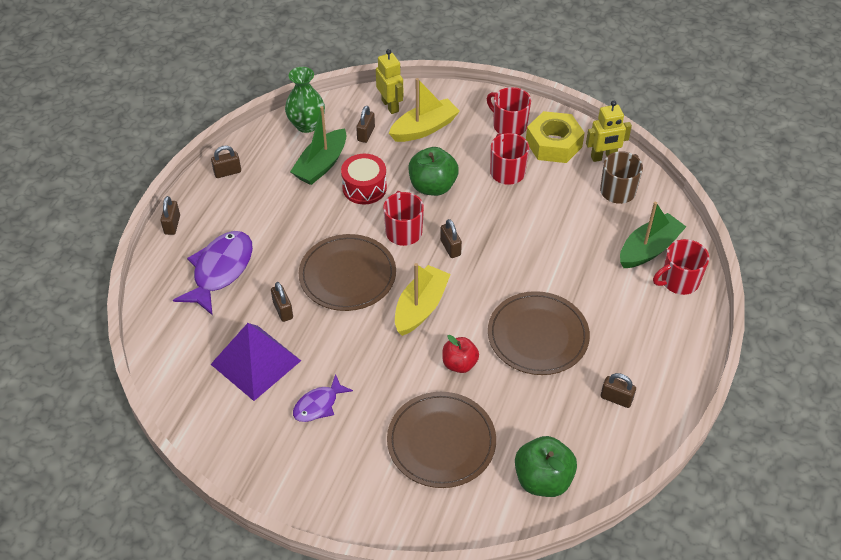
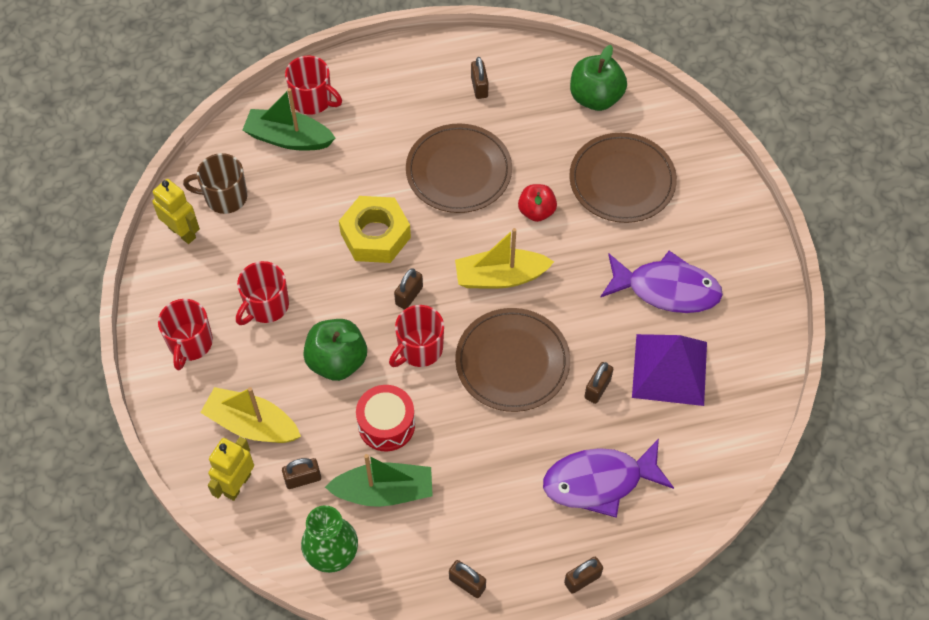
camera: 125 degrees left, 10 degrees up
purple fish [293,374,353,422] -> purple fish [600,251,723,313], size x1.77
yellow nut [526,111,585,163] -> yellow nut moved to [339,196,411,263]

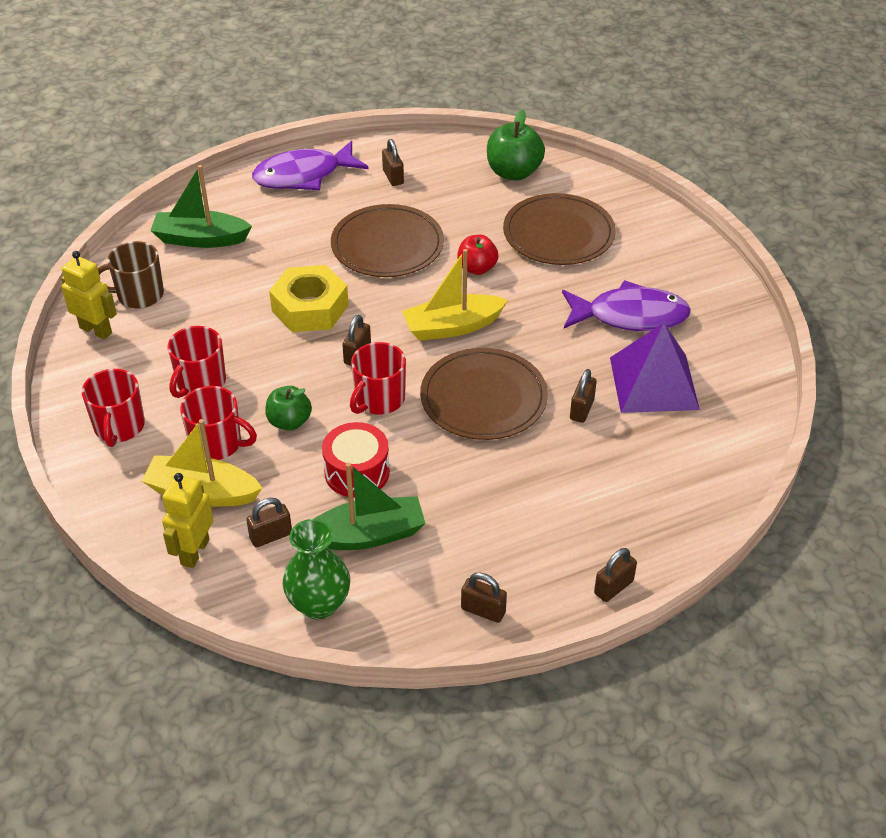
camera: 10 degrees left, 15 degrees down
red mug [285,56,342,115] -> red mug moved to [180,386,257,460]
green apple [303,319,367,381] -> green apple [265,386,312,431], size x0.65
purple fish [543,439,674,518] -> purple fish moved to [252,141,369,190]

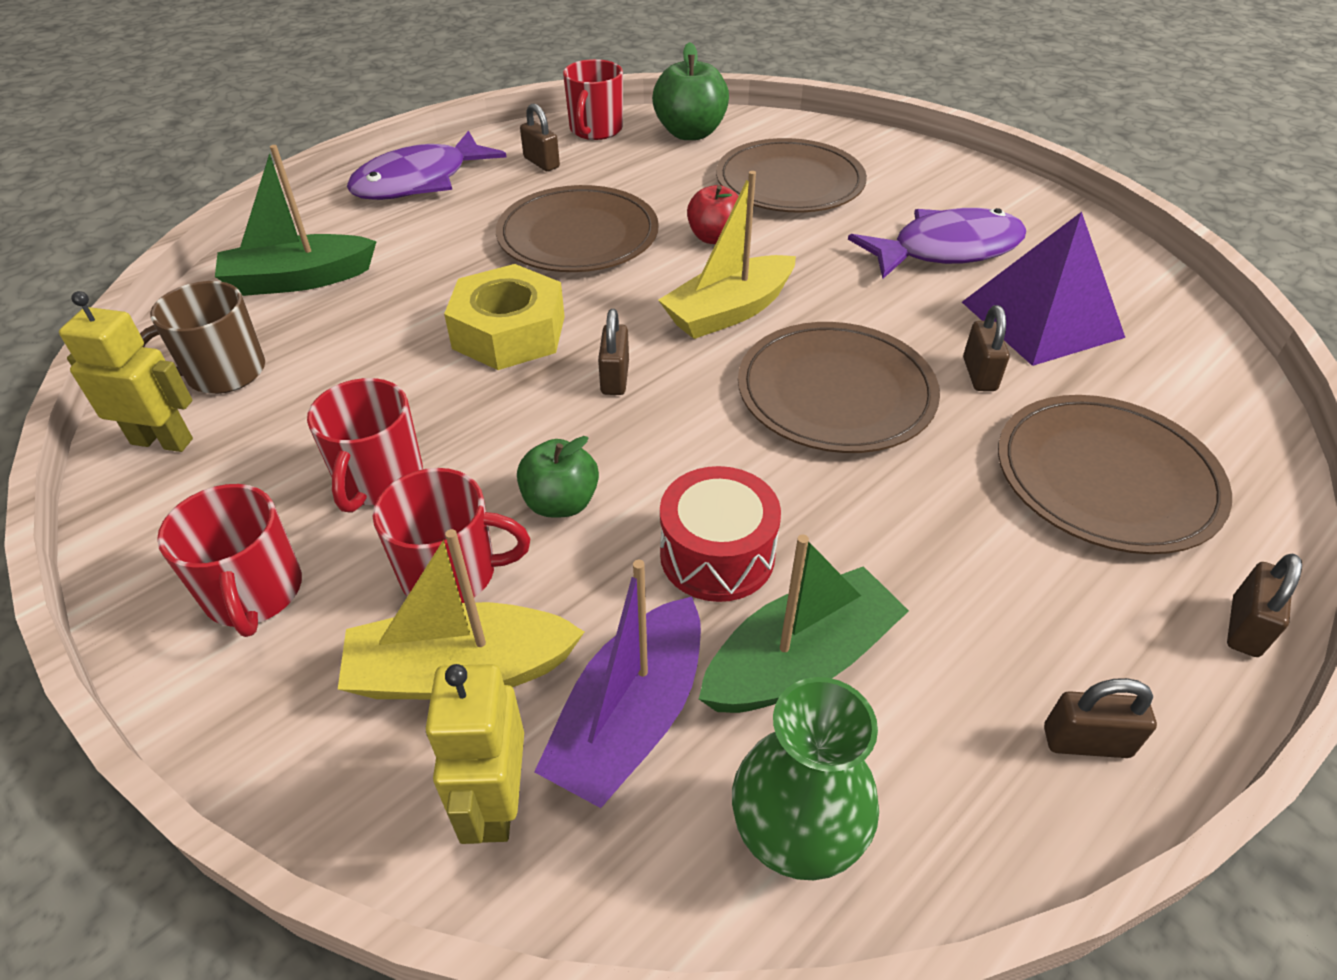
camera: 20 degrees left, 0 degrees up
brown padlock [246,498,292,547] -> purple boat [534,560,701,808]
red mug [350,342,406,415] -> red mug moved to [563,59,623,140]
none -> brown plate [998,395,1232,554]

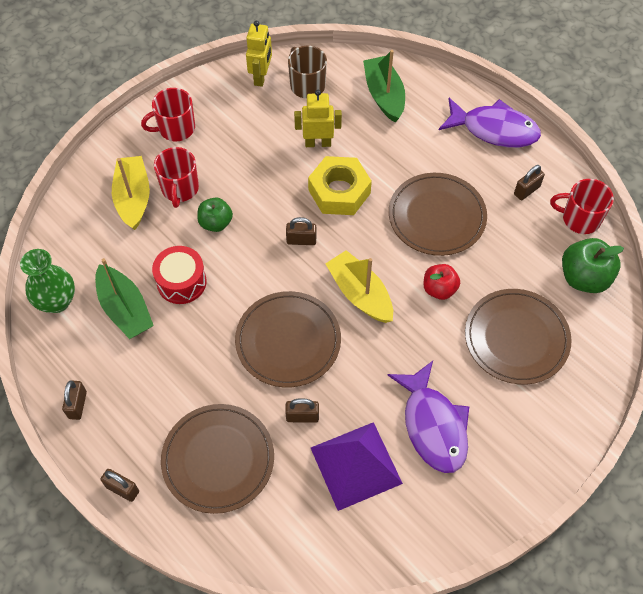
camera: 90 degrees right, 15 degrees up
red mug [307,378,423,513] -> none
purple fish [347,131,507,200] -> purple fish turned 150 degrees clockwise [439,98,541,148]
yellow robot [426,664,524,844] -> yellow robot moved to [294,90,342,147]
purple boat [534,560,701,808] -> none

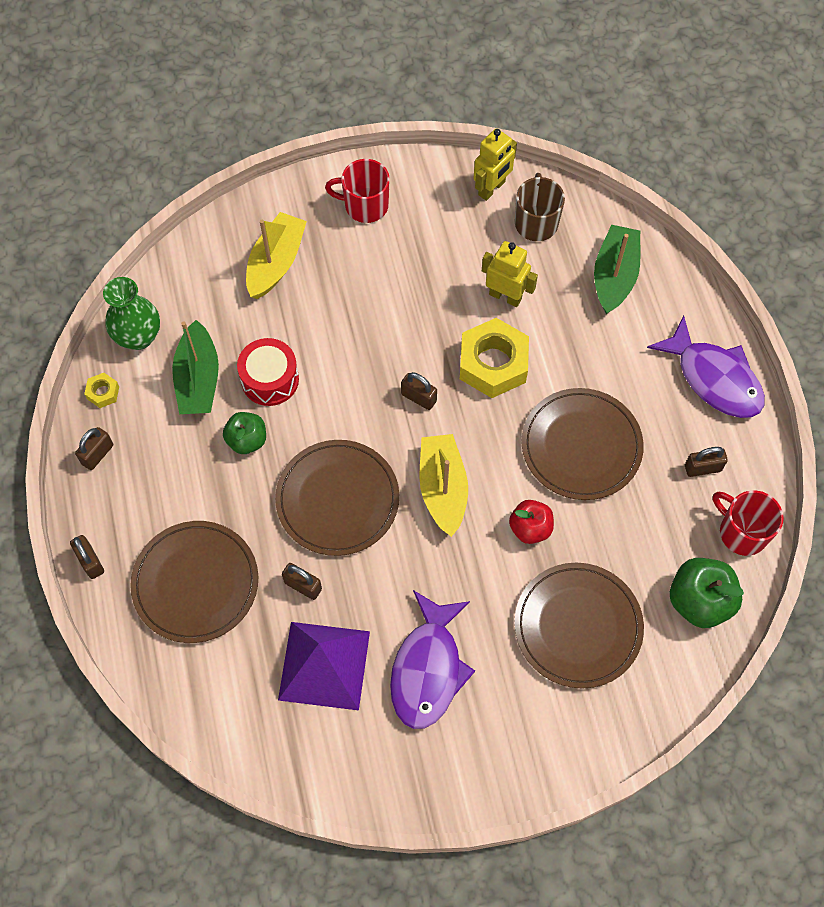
camera: 30 degrees right, 5 degrees up
red mug [154,147,199,208] -> none
green apple [197,197,233,232] -> green apple moved to [223,412,266,454]
none -> yellow nut [84,373,119,408]

